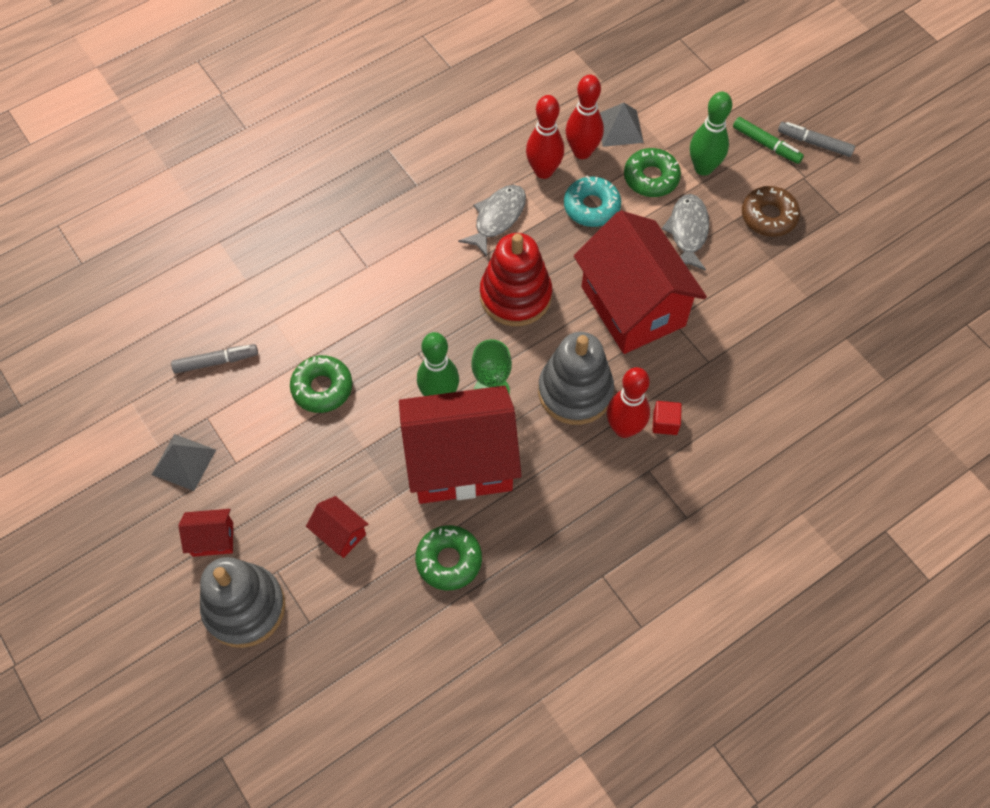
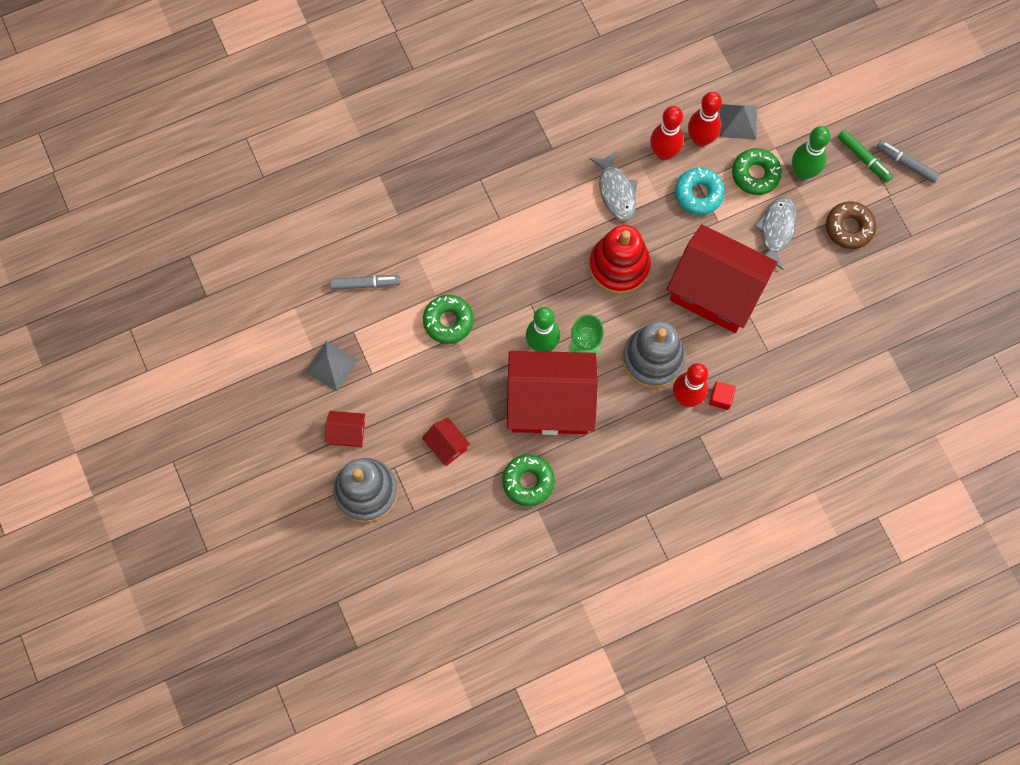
camera: 10 degrees right, 10 degrees up
grey fish [458,185,526,257] -> grey fish turned 120 degrees clockwise [589,150,638,221]
red house [574,211,707,354] -> red house turned 45 degrees counterclockwise [667,224,778,333]

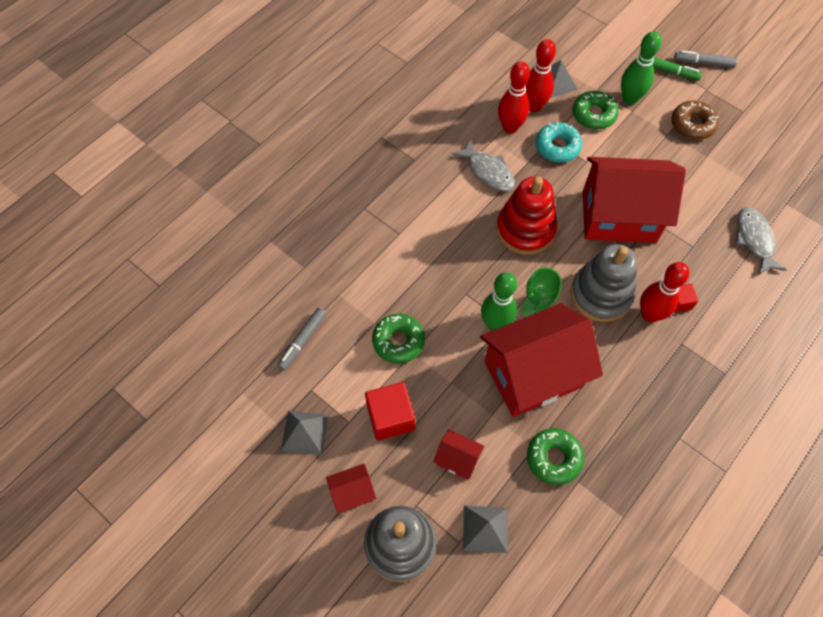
camera: 25 degrees left, 10 degrees down
grey marker [330,275,400,290] -> grey marker turned 150 degrees clockwise [277,308,326,370]
grey fish [754,197,797,270] -> grey fish moved to [736,207,787,275]
none -> red cube [365,382,415,440]
none -> grey pyramid [463,506,507,553]

